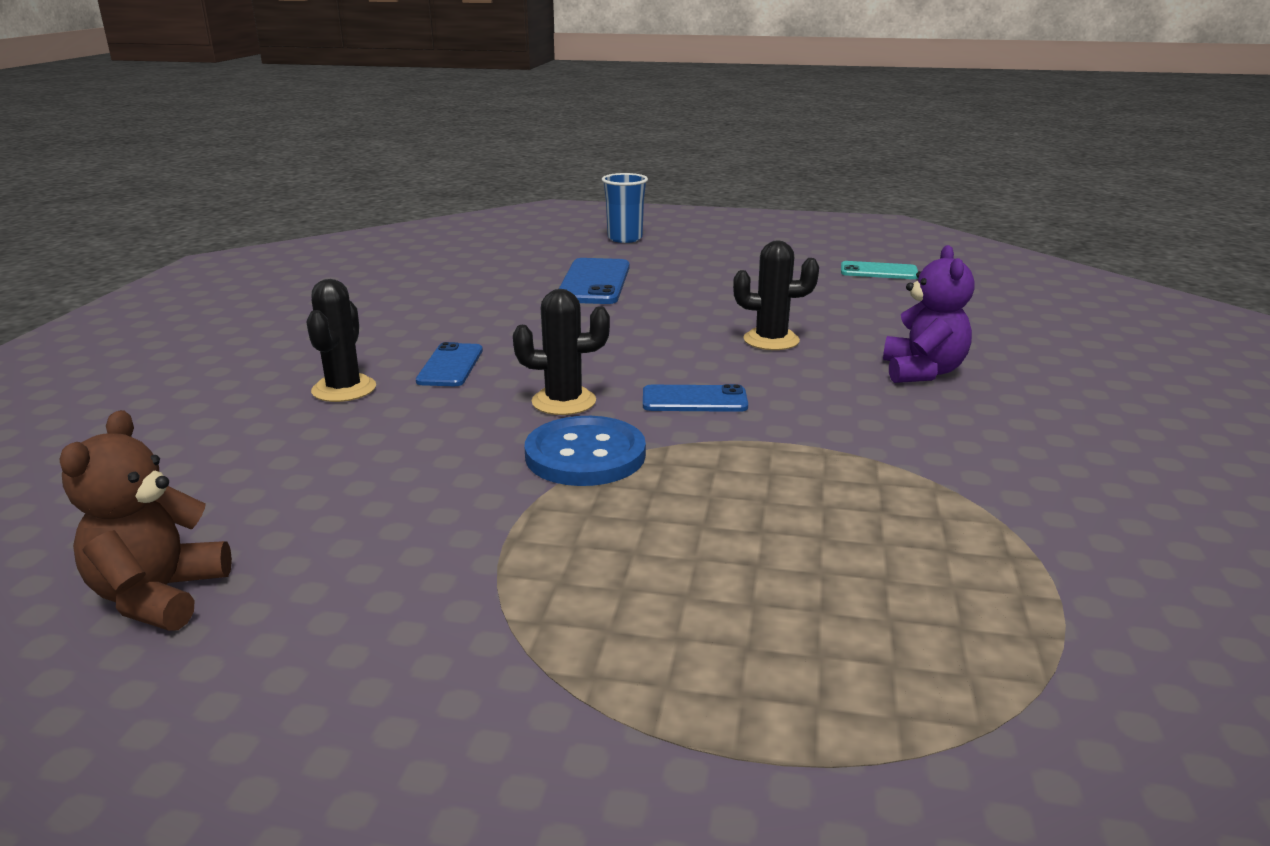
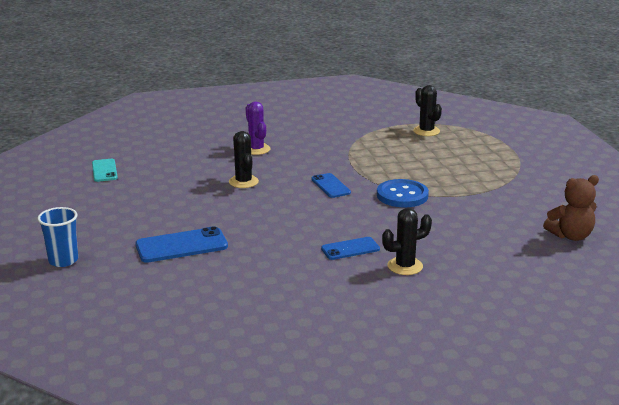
camera: 115 degrees left, 0 degrees up
black cactus [513,289,610,415] -> black cactus moved to [413,85,442,136]
purple teddy bear [883,245,974,383] -> purple cactus [246,102,271,155]

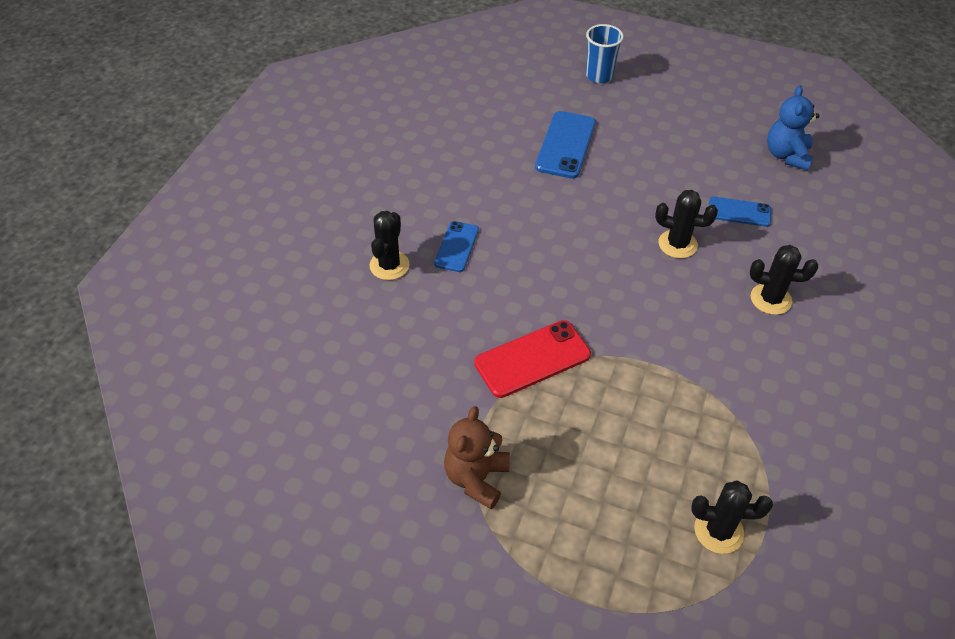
camera: 125 degrees right, 25 degrees up
turquoise phone [92,159,118,182] -> blue teddy bear [767,86,820,171]
purple cactus [246,102,271,155] -> black cactus [750,245,818,315]
blue phone [311,173,351,198] -> blue phone moved to [709,197,771,227]
blue button [377,179,429,207] -> red phone [474,320,591,398]
brown teddy bear [543,175,599,241] -> brown teddy bear moved to [444,406,510,509]

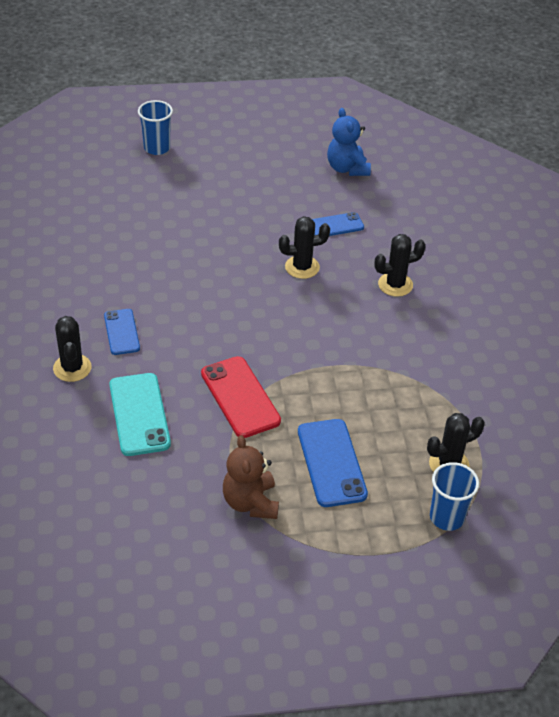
camera: 30 degrees left, 5 degrees down
red phone [474,320,591,398] -> red phone turned 60 degrees counterclockwise [201,356,281,438]
blue phone [535,111,596,178] -> blue phone moved to [298,419,368,507]
none -> turquoise phone [109,373,171,456]
none -> blue cup [430,462,479,531]

